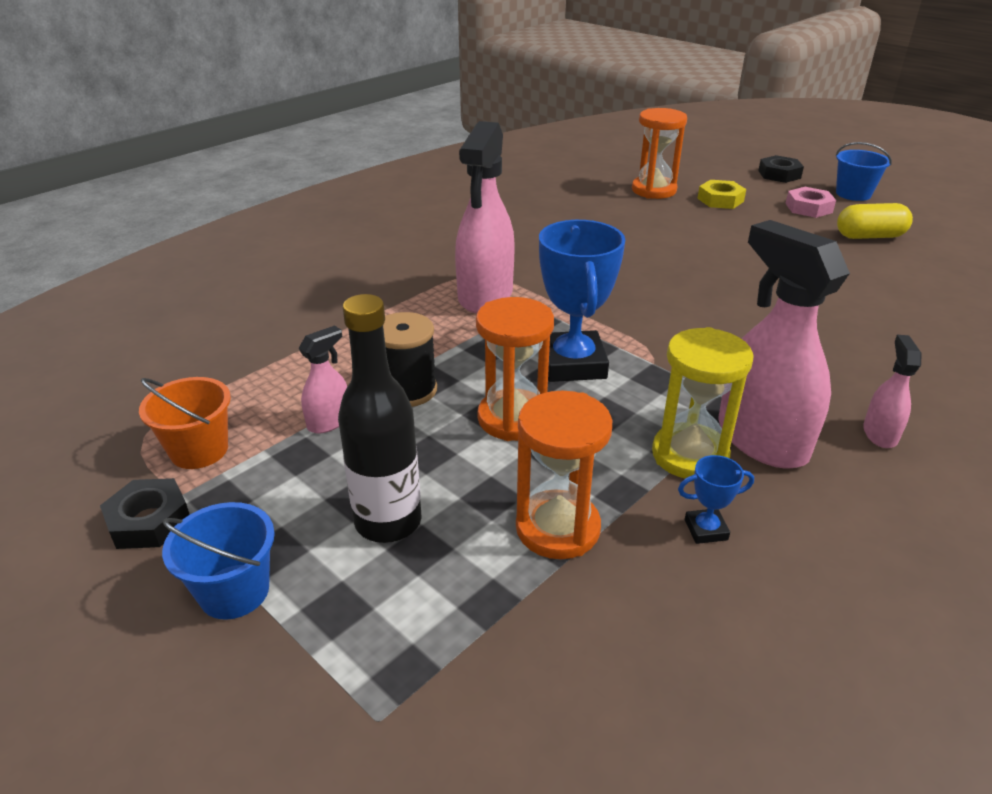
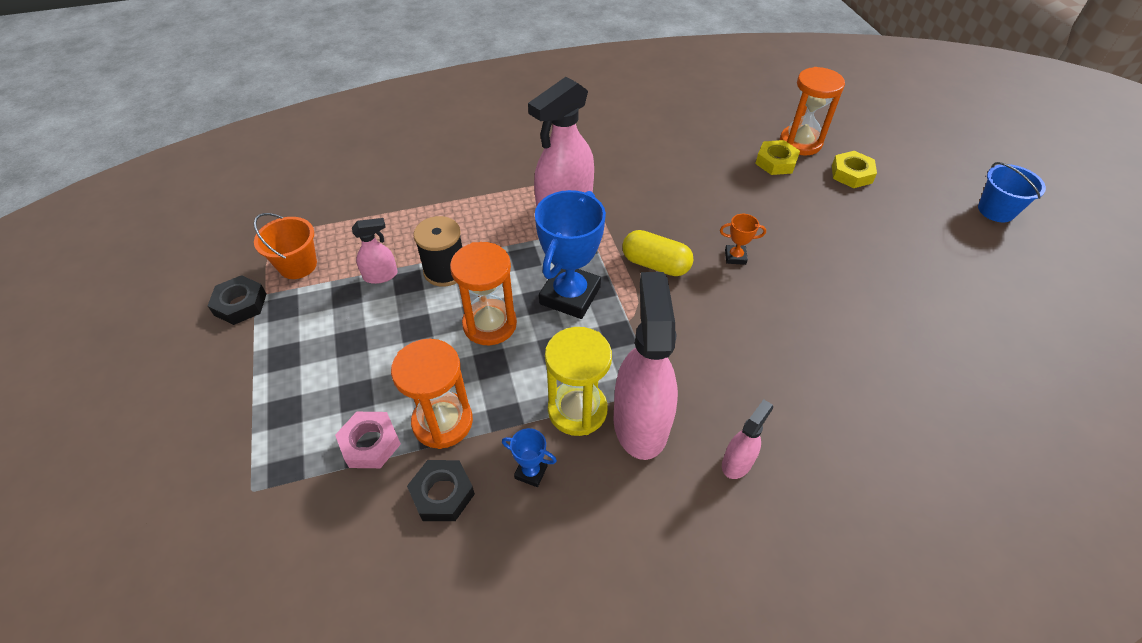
camera: 30 degrees right, 15 degrees up
blue bucket [162,502,275,620] -> none
black bottle [338,294,422,543] -> none
black nut [758,155,804,183] -> black nut moved to [407,460,475,521]
pink nut [785,187,836,218] -> pink nut moved to [335,412,401,468]
yellow capsule [837,203,913,239] -> yellow capsule moved to [622,230,694,276]
none -> orange trophy [720,214,766,265]
none -> yellow nut [755,140,800,175]

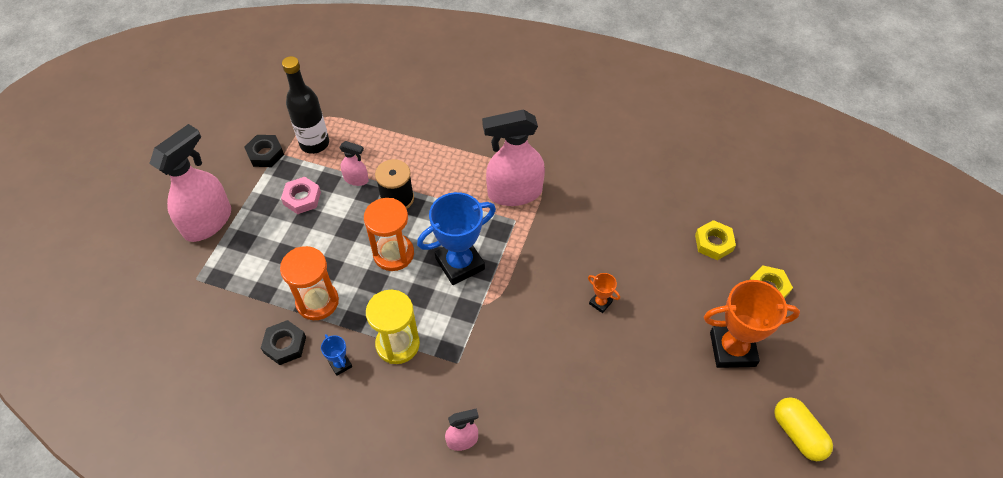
camera: 35 degrees right, 5 degrees up
orange bucket [254,213,317,279] -> black bottle [282,56,329,154]
pink nut [335,412,401,468] -> pink nut moved to [281,177,321,214]
pink spray bottle [613,272,678,460] -> pink spray bottle moved to [149,124,231,242]
yellow capsule [622,230,694,276] -> yellow capsule moved to [774,397,833,461]
orange hourglass [780,67,845,155] -> none
blue bucket [978,162,1046,222] -> none
none -> orange trophy [704,280,800,368]

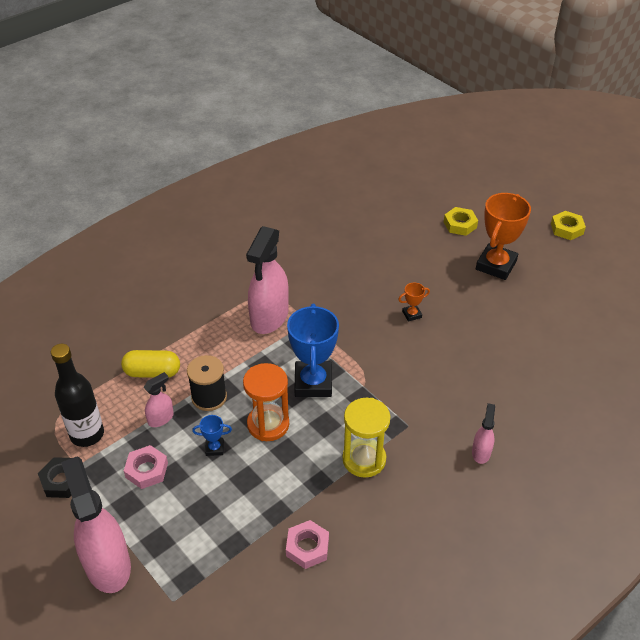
camera: 60 degrees left, 10 degrees down
black nut [261,320,306,365] -> pink nut [286,520,329,569]
orange hourglass [280,246,339,320] -> none
blue trophy [321,334,352,376] -> blue trophy moved to [192,415,232,456]
yellow nut [695,220,736,260] -> yellow nut moved to [551,211,586,240]
yellow capsule [774,397,833,461] -> yellow capsule moved to [121,350,180,378]

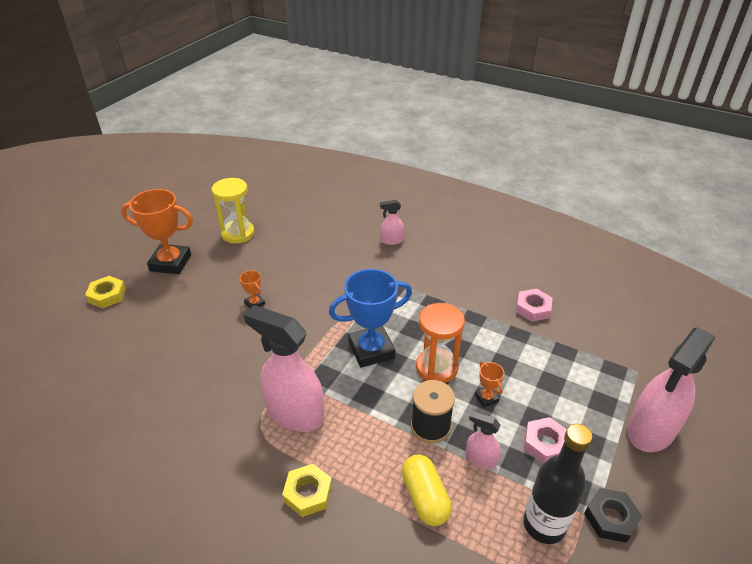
camera: 110 degrees left, 5 degrees down
blue trophy [192,415,232,456] -> orange trophy [475,362,504,407]
pink spray bottle [246,226,289,334] -> pink spray bottle turned 150 degrees counterclockwise [244,305,324,432]
yellow hourglass [342,398,391,478] -> yellow hourglass moved to [212,178,255,244]
yellow nut [551,211,586,240] -> yellow nut moved to [282,464,332,517]

